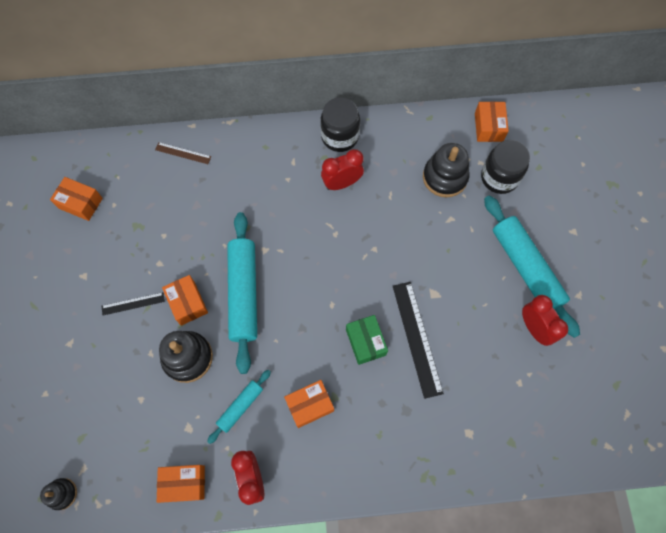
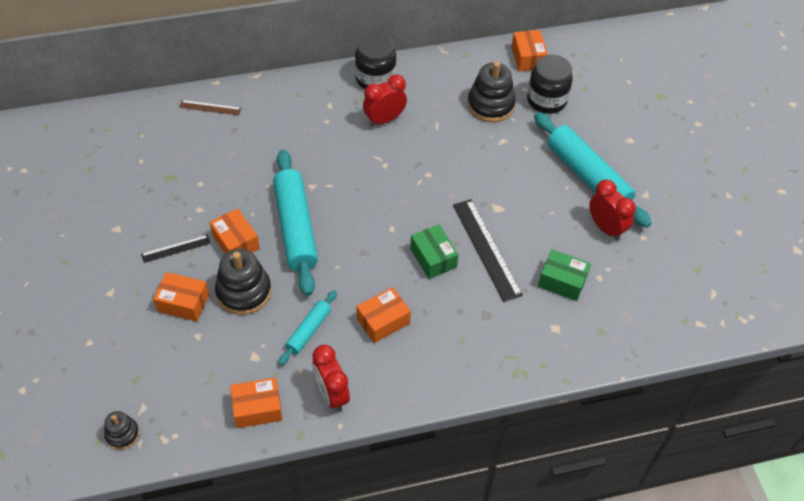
camera: 10 degrees left, 15 degrees down
orange box [50,177,103,221] -> orange box moved to [153,272,209,322]
none -> green box [538,249,591,301]

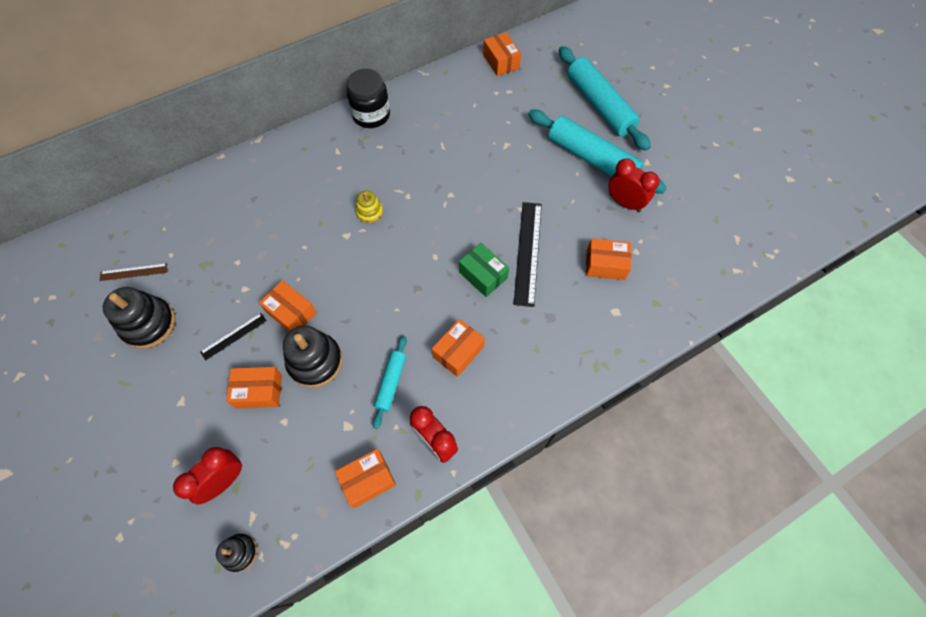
camera: 15 degrees left, 10 degrees up
brown ruler [179,100,241,115] -> brown ruler moved to [99,263,167,281]
turquoise rolling pin [273,150,318,296] -> turquoise rolling pin moved to [559,46,651,151]
red clock [363,75,407,127] -> red clock moved to [173,447,242,505]
black ruler [453,199,523,302] -> black ruler turned 45 degrees clockwise [513,202,542,307]
black stacking toy [468,61,516,122] -> black stacking toy moved to [103,287,176,349]
black jar [527,54,573,114] -> none
green box [538,249,591,301] -> orange box [586,238,631,280]
none -> yellow stacking toy [356,190,383,224]

